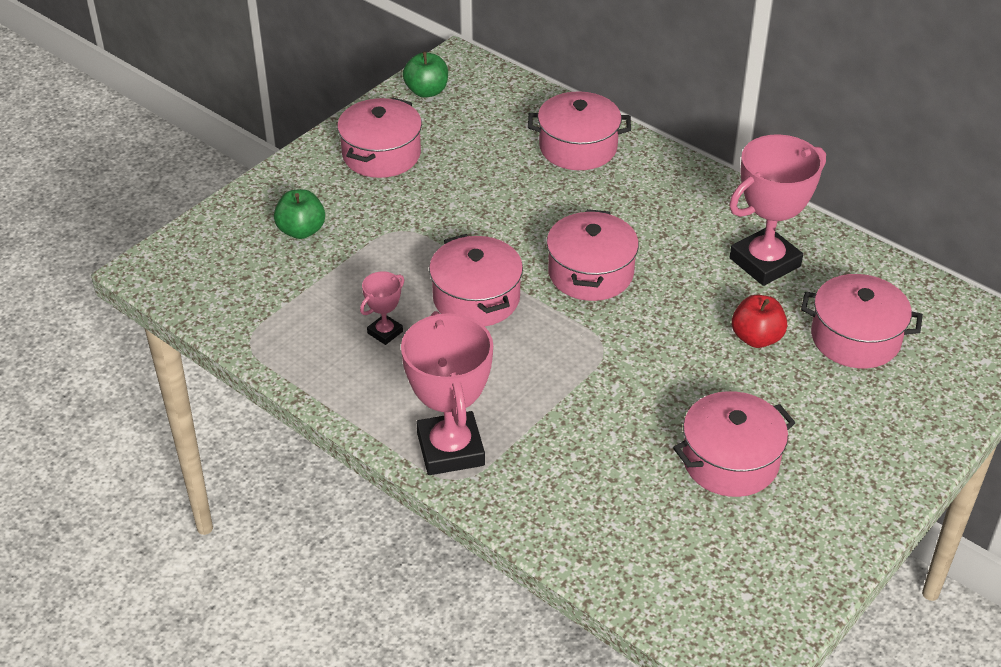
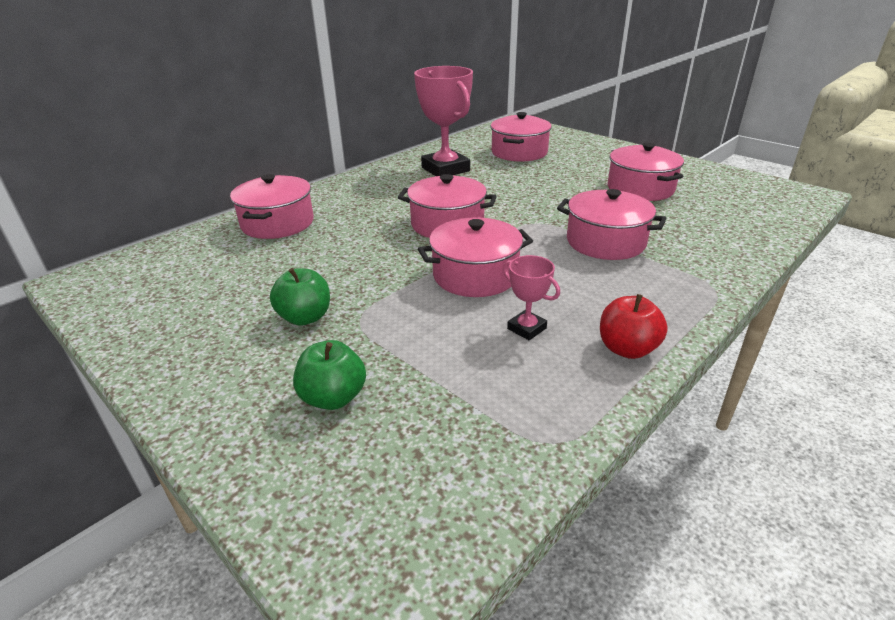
camera: 85 degrees left, 10 degrees down
pink pot [337,98,422,178] -> pink pot moved to [557,189,667,260]
pink trophy [401,311,493,475] -> none
green apple [403,51,448,98] -> green apple moved to [270,268,330,326]
red apple [732,295,787,348] -> red apple moved to [600,294,668,359]

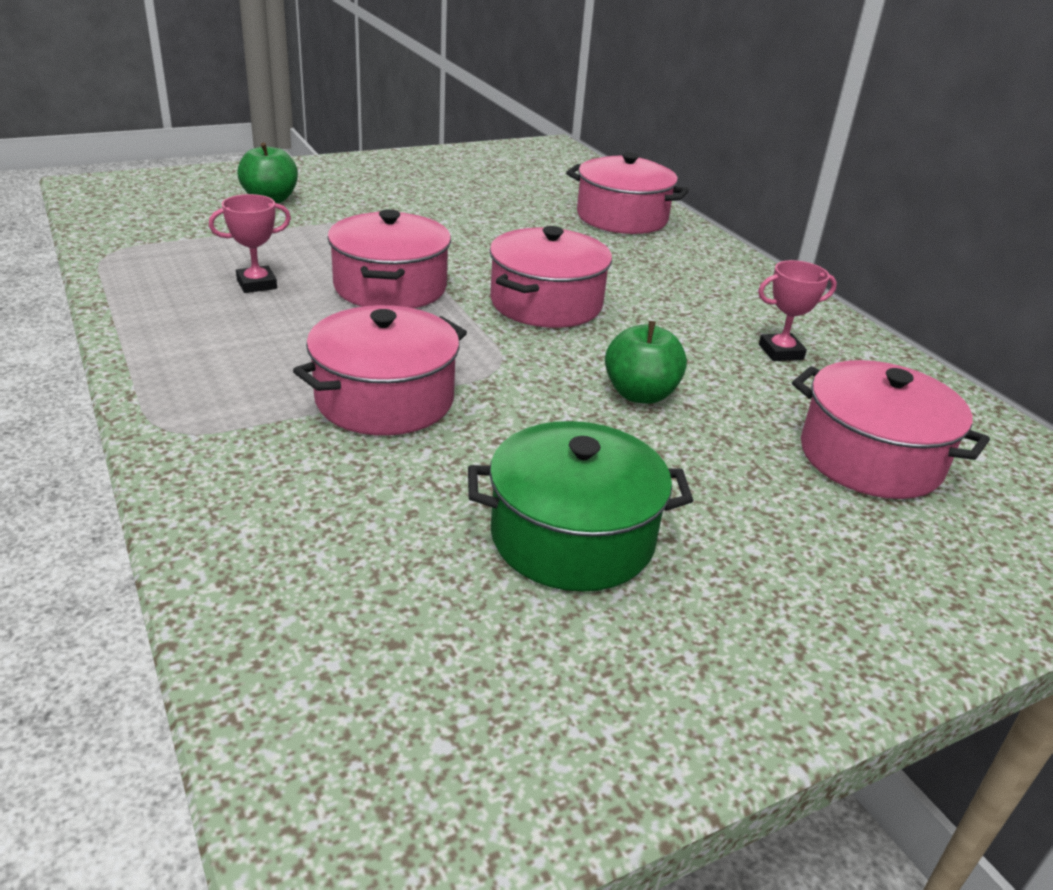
camera: 105 degrees right, 0 degrees up
green apple [270,268,330,326] -> green apple moved to [605,321,687,404]
pink trophy [414,66,473,176] -> pink trophy [758,260,837,361], size x0.48
red apple [600,294,668,359] -> none
pink pot [607,143,684,201] -> green pot [468,421,693,592]

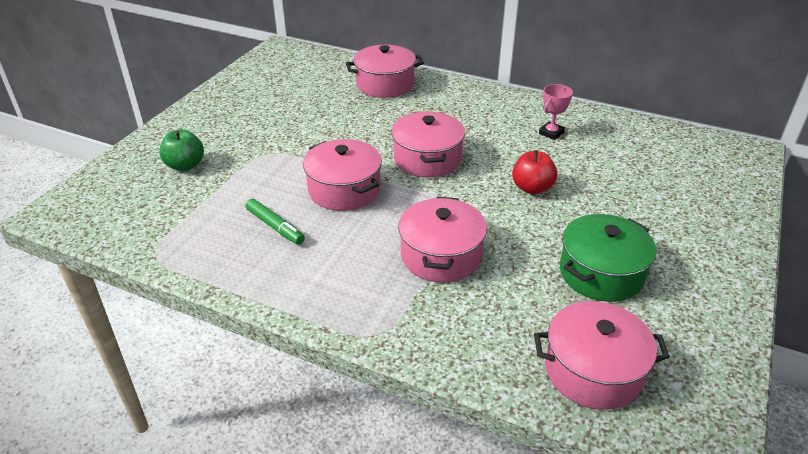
camera: 35 degrees left, 5 degrees up
pink trophy [209,194,291,293] -> green marker [245,199,305,245]
green apple [605,321,687,404] -> red apple [512,150,558,194]
pink pot [792,360,990,499] -> pink pot moved to [534,301,670,410]

